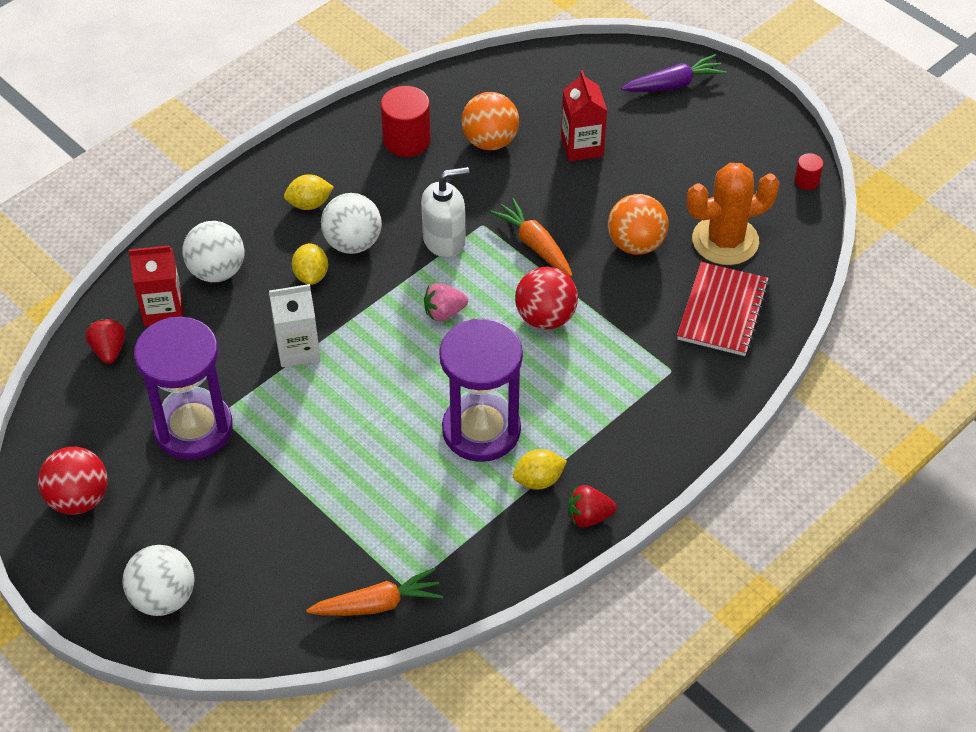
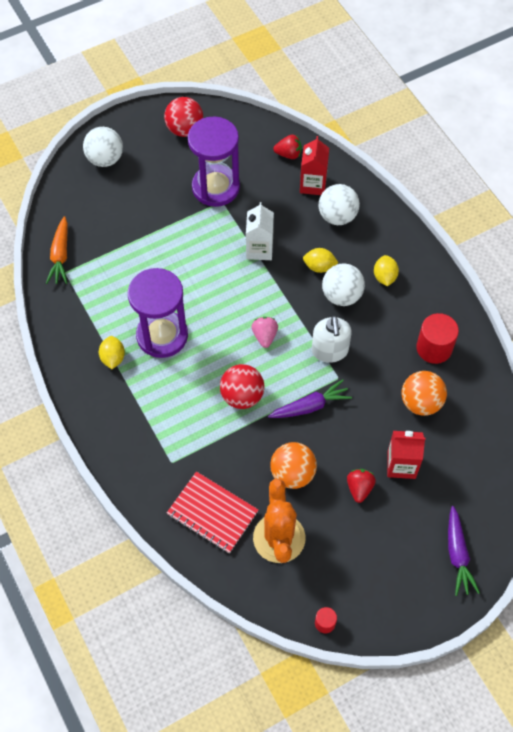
camera: 105 degrees right, 10 degrees up
orange carrot [490,198,573,277] -> purple carrot [268,379,352,418]
red strawberry [568,485,617,527] -> red strawberry moved to [347,469,376,503]

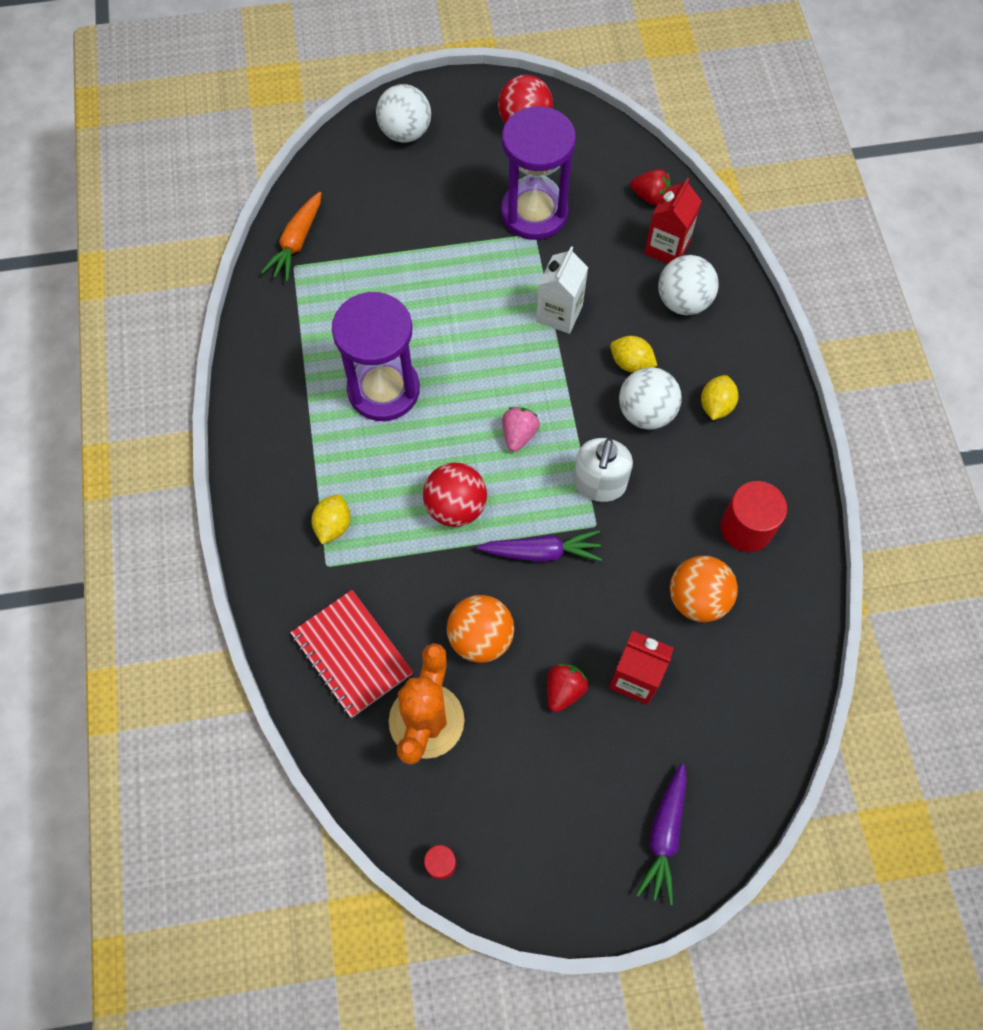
camera: 20 degrees right, 5 degrees up
yellow lemon [99,336,125,369] -> yellow lemon moved to [311,494,351,544]

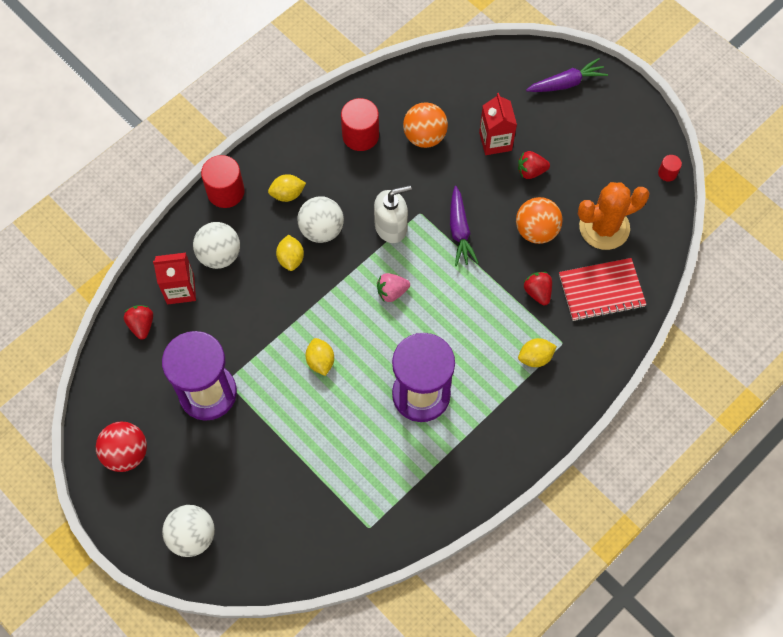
camera: 125 degrees left, 0 degrees up
orange carrot [261,192,321,282] -> none
red notebook [290,590,413,718] -> red notebook turned 60 degrees clockwise [559,258,646,321]
red ball [423,463,487,527] -> none
purple carrot [477,530,602,562] -> purple carrot turned 150 degrees counterclockwise [450,186,479,266]
white carton [536,246,588,334] -> none
none -> red cylinder [201,155,245,208]
none -> yellow lemon [305,338,334,376]
none -> red strawberry [524,272,552,305]

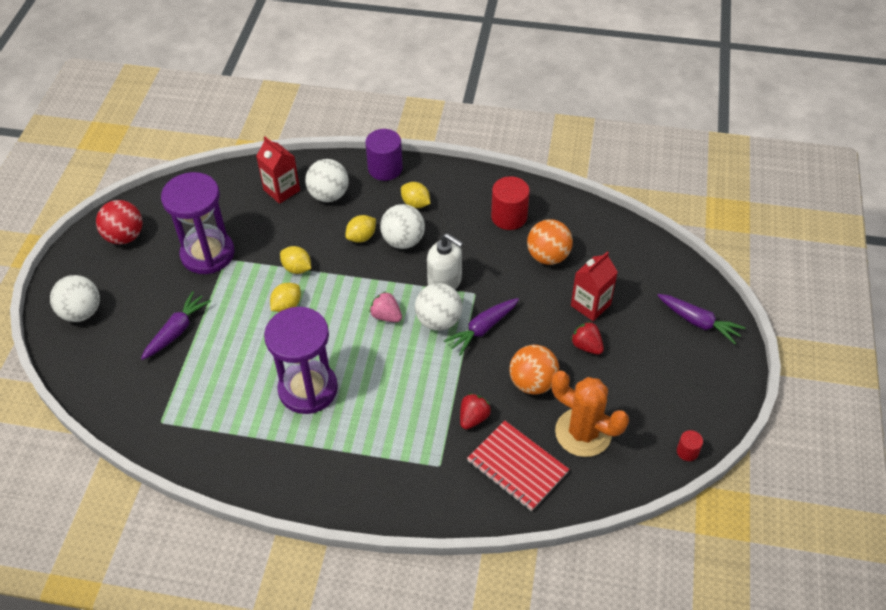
camera: 55 degrees right, 15 degrees down
red strawberry [124,305,153,340] -> none
red cylinder [201,155,245,208] -> purple cylinder [365,129,403,181]
yellow lemon [518,338,557,367] -> yellow lemon moved to [280,246,311,274]
none -> purple carrot [141,291,211,360]
none -> white ball [415,283,462,331]

